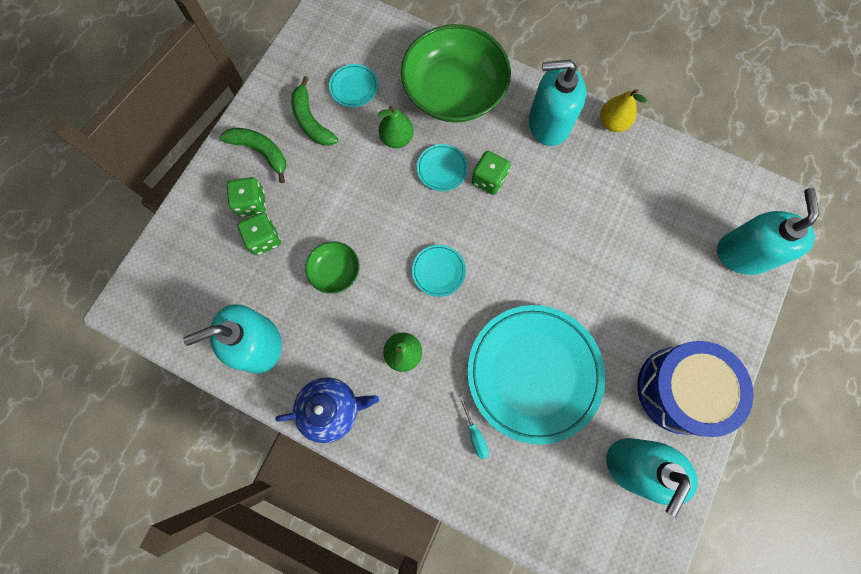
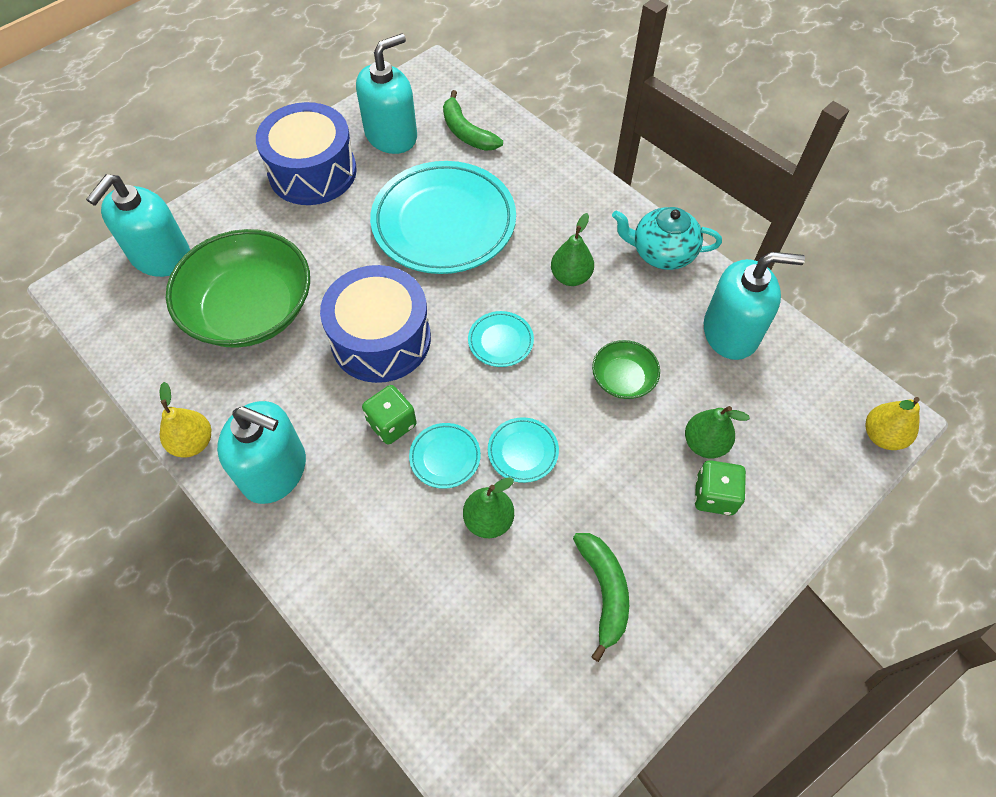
camera: 160 degrees left, 15 degrees down
green banana [219,128,286,183] -> green banana moved to [443,90,503,151]
green dice [237,212,281,255] -> green pear [685,406,750,458]
blue teapot [275,377,379,443] -> turquoise teapot [612,207,722,270]
turquoise plate [329,64,378,107] -> turquoise plate moved to [488,417,559,483]
green bowl [401,24,511,123] -> green bowl moved to [166,229,310,348]
turquoise screwdriver [459,396,489,459] -> none
none -> blue drum [320,265,431,383]
none -> yellow pear [865,397,920,450]

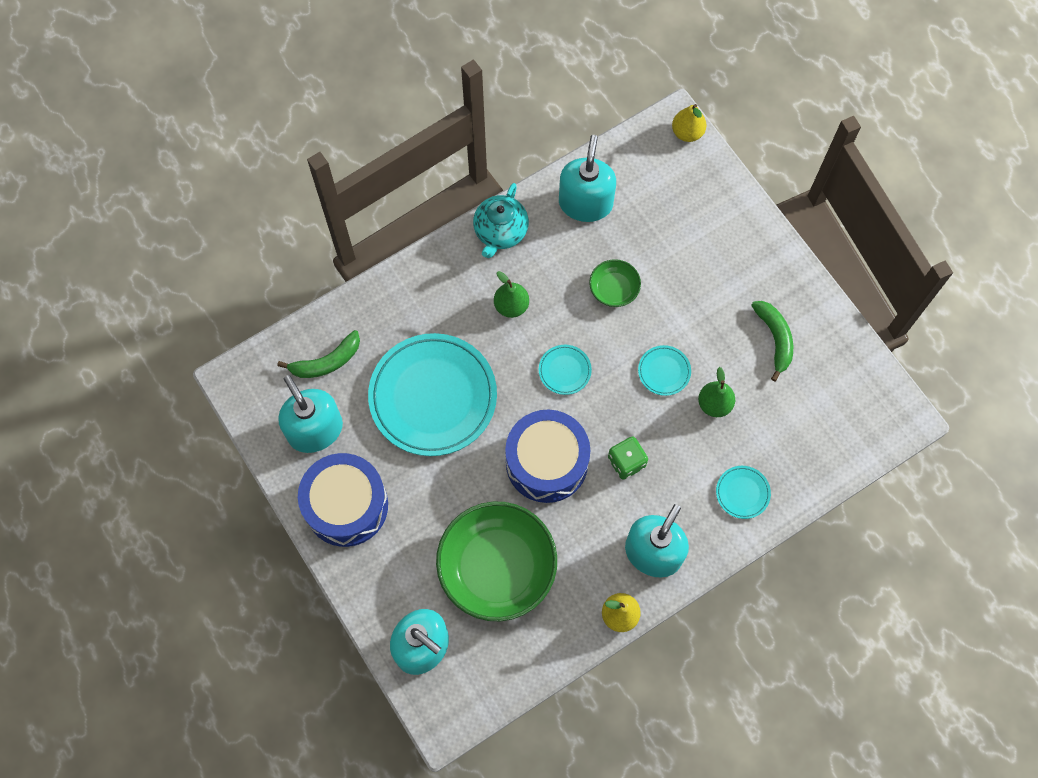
camera: 80 degrees left, 10 degrees up
turquoise plate [409,423,481,489] -> turquoise plate moved to [716,466,771,519]
green banana [573,533,629,662] -> green banana turned 75 degrees clockwise [751,301,793,382]
green pear [685,406,750,458] -> none
green dice [695,460,746,515] -> none

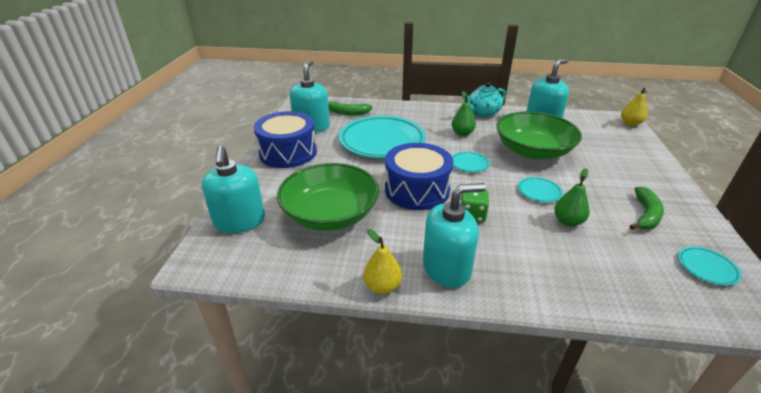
camera: 40 degrees right, 35 degrees down
green bowl [589,259,641,307] -> green bowl [496,111,582,159], size x2.16
turquoise plate [716,466,771,519] -> turquoise plate moved to [678,246,742,286]

